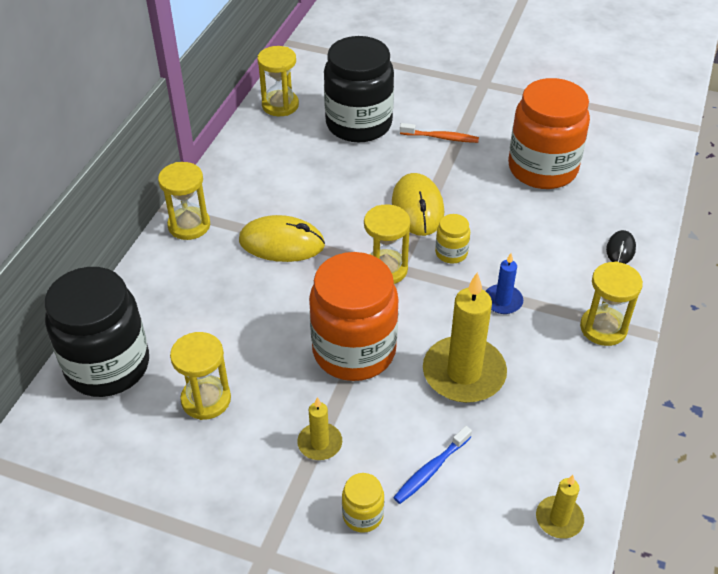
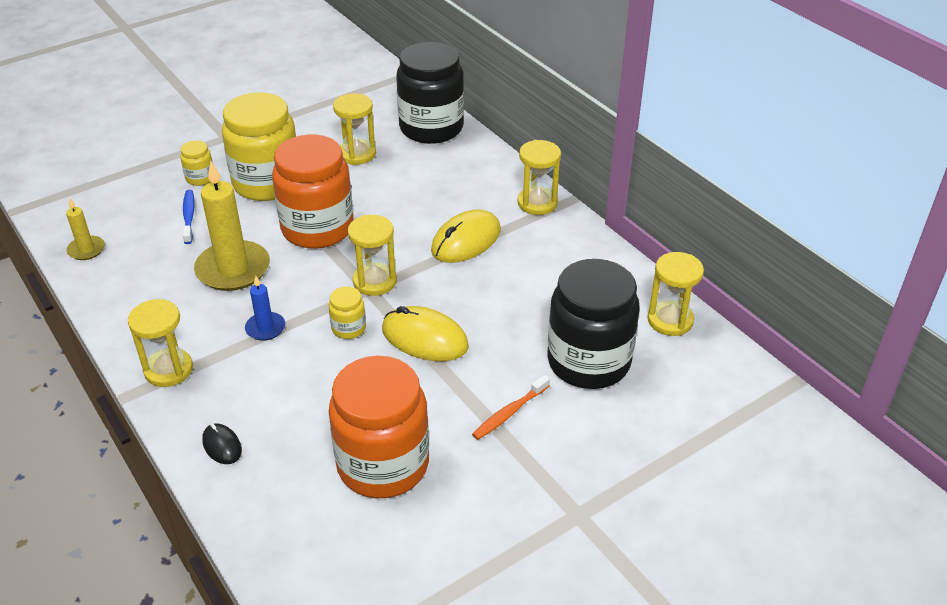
camera: 125 degrees right, 5 degrees down
yellow candle [297,397,342,460] -> yellow jar [222,92,296,201]

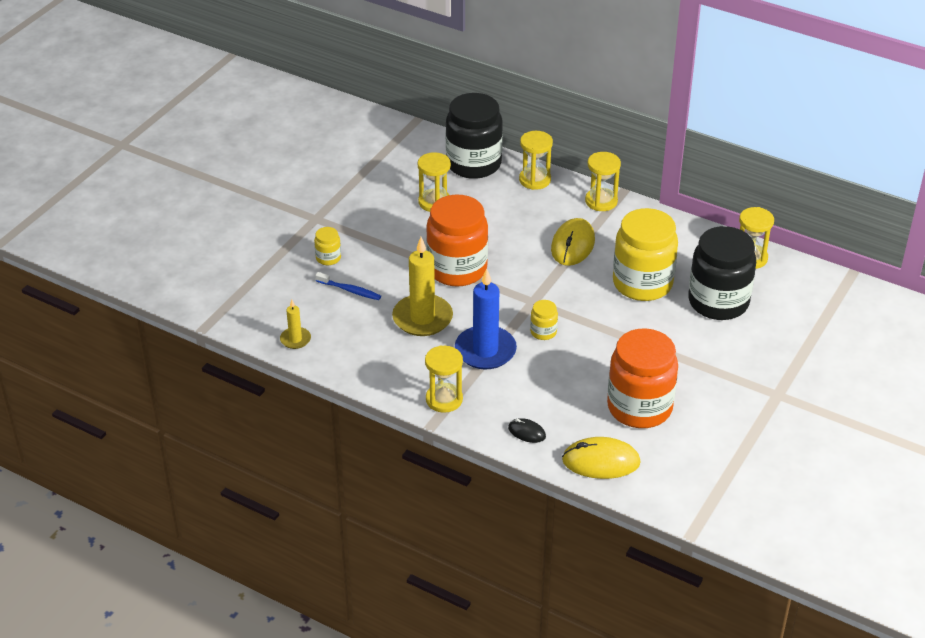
camera: 25 degrees left, 0 degrees up
blue toothbrush [183,190,195,244] -> blue toothbrush turned 150 degrees clockwise [315,272,381,300]
yellow jar [222,92,296,201] -> yellow jar moved to [613,208,678,301]
blue candle [245,276,285,341] -> blue candle [455,268,517,369], size x1.98
yellow hourglass [348,215,397,296] -> yellow hourglass moved to [519,131,553,190]
yellow mouse [382,306,469,361] -> yellow mouse moved to [562,437,641,479]
orange toothbrush [472,375,550,440] -> none

